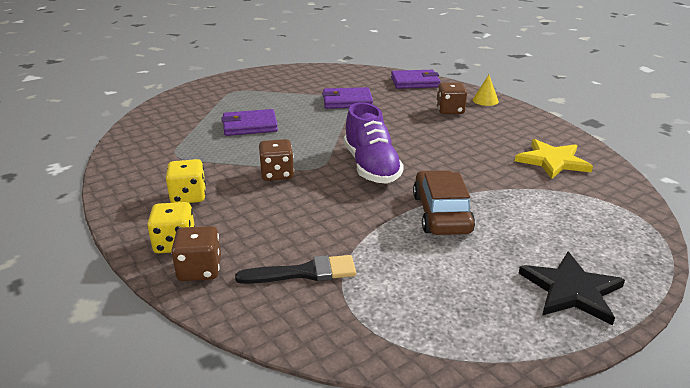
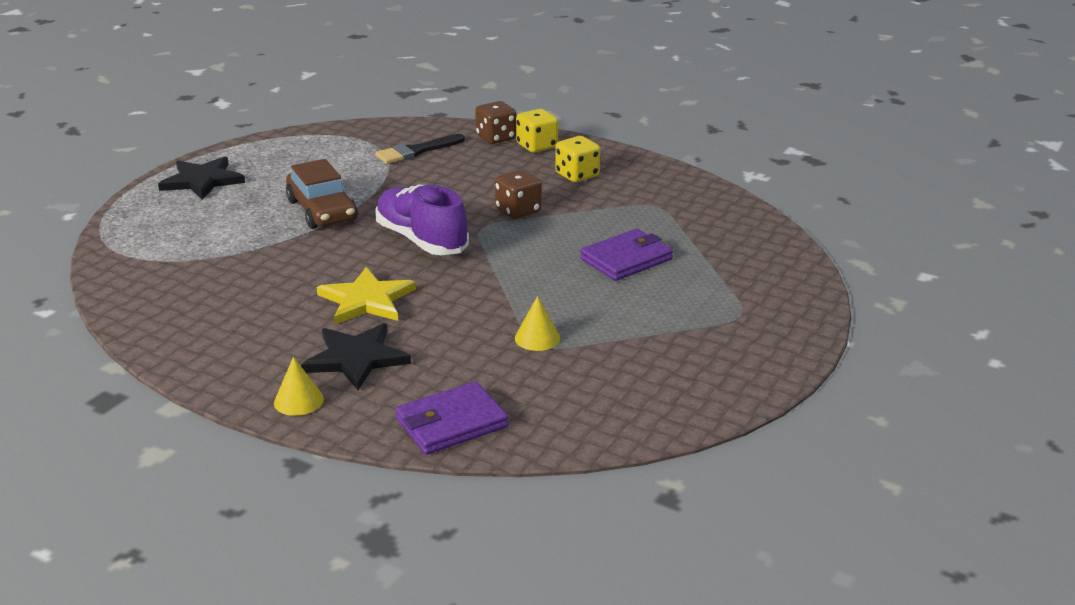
camera: 155 degrees right, 0 degrees up
purple wallet [322,87,373,109] -> yellow cone [515,296,560,351]
brown dice [436,82,467,114] -> black star [301,323,411,390]
yellow star [515,139,593,179] -> yellow star moved to [317,267,416,324]

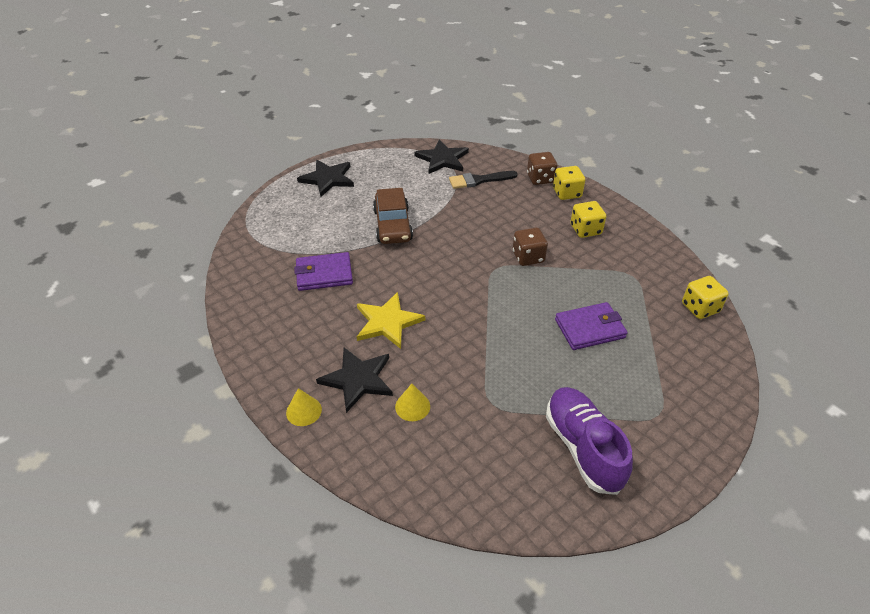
camera: 20 degrees right, 15 degrees up
purple shoe [375,185,469,255] -> purple shoe moved to [546,387,633,495]
purple wallet [395,381,509,455] -> purple wallet moved to [294,252,353,291]
yellow cone [515,296,560,351] -> yellow cone moved to [395,384,430,421]
none -> black star [414,139,469,174]
none -> yellow dice [682,276,729,319]

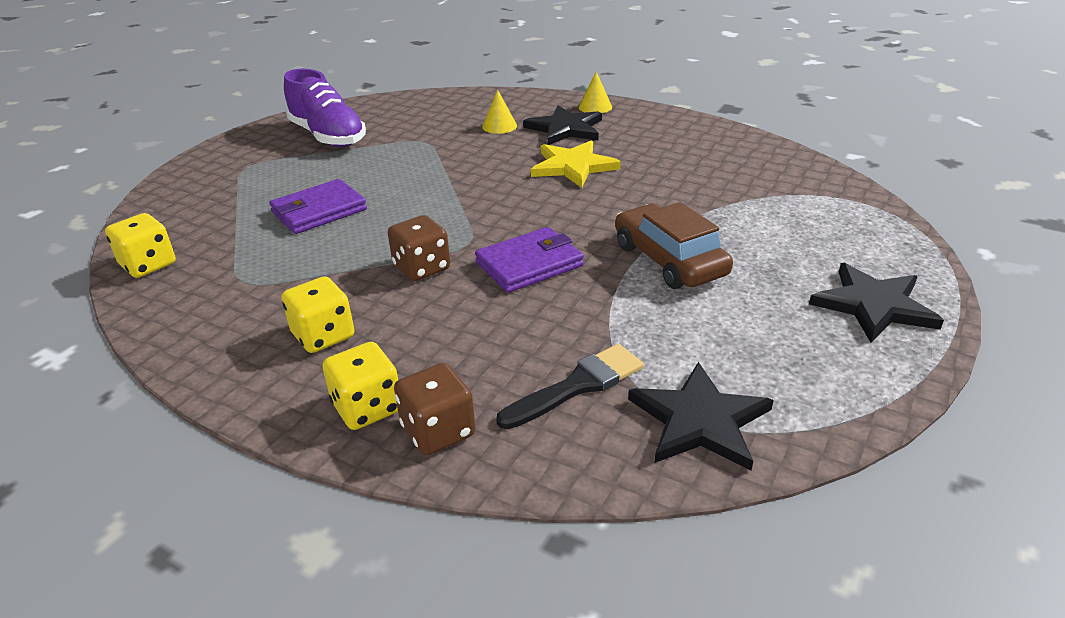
camera: 160 degrees right, 10 degrees down
purple wallet [294,252,353,291] -> purple wallet moved to [475,227,584,293]

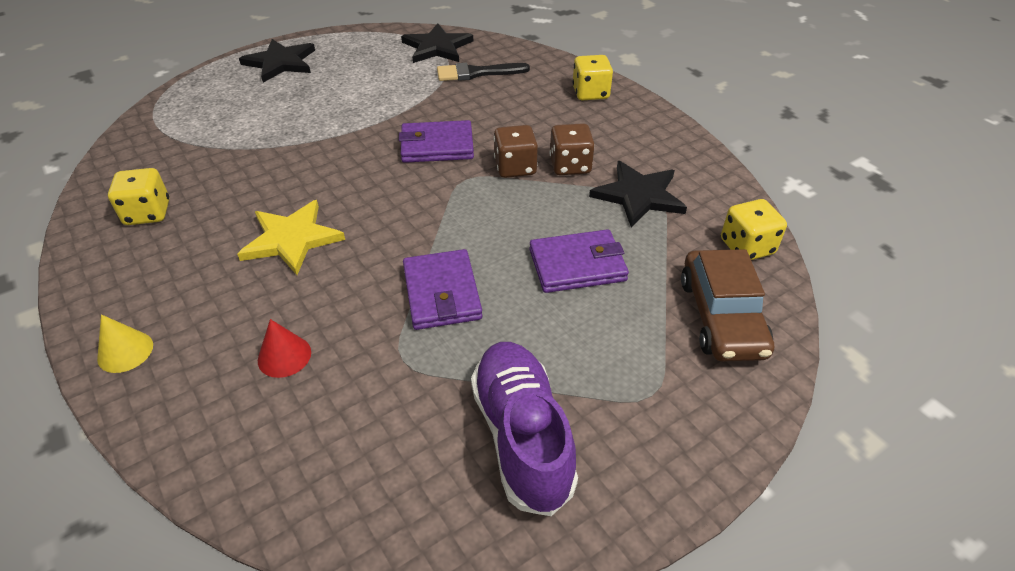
camera: 155 degrees left, 10 degrees up
yellow dice [282,276,355,353] -> yellow dice moved to [108,168,170,225]
brown dice [394,363,475,455] -> brown dice moved to [550,123,595,175]
yellow cone [482,89,517,134] -> red cone [258,319,311,378]
black star [523,105,602,145] -> black star moved to [589,161,687,227]
brown car [615,202,733,289] -> brown car moved to [681,249,774,362]
none -> purple wallet [403,249,483,330]

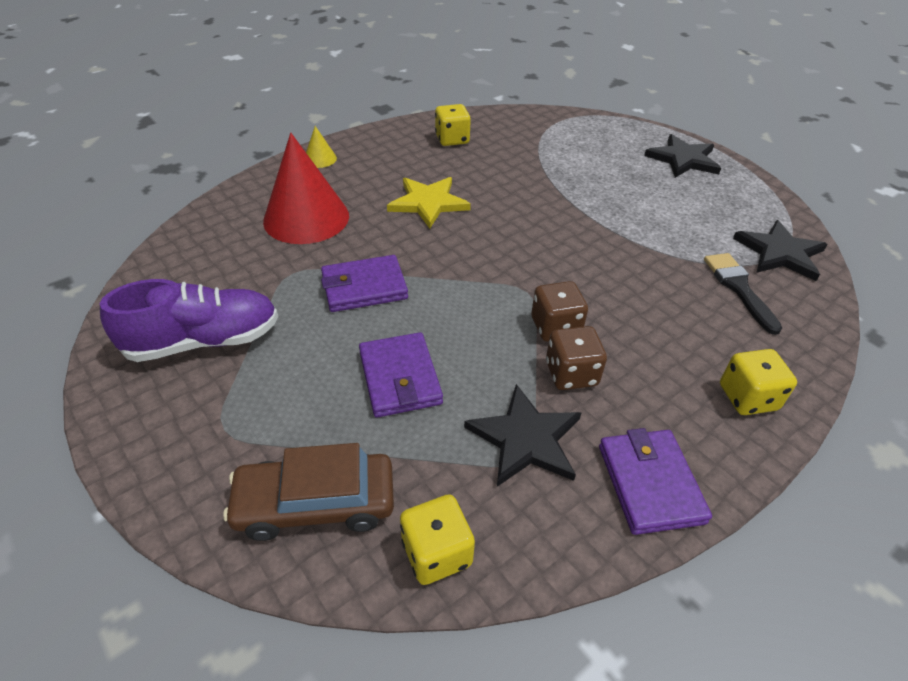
camera: 85 degrees right, 0 degrees up
red cone [258,319,311,378] -> red cone [263,133,349,244], size x2.28
purple wallet [399,120,474,163] -> purple wallet moved to [599,428,712,535]

